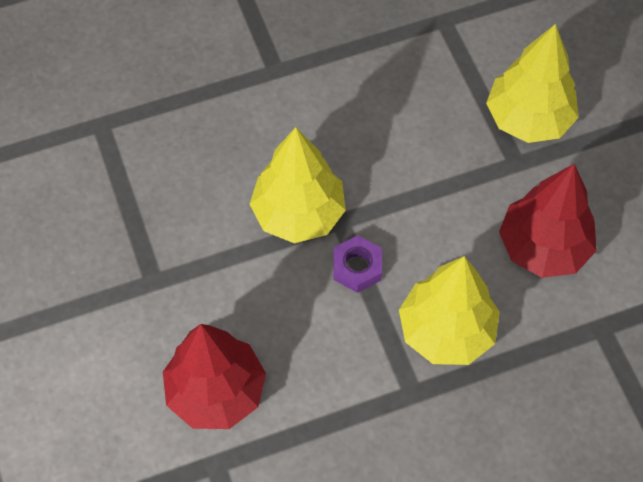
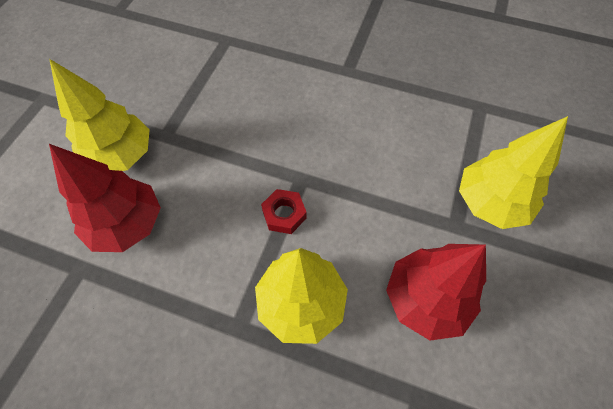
camera: 40 degrees right, 0 degrees up
yellow tree [250,127,346,243] -> yellow tree moved to [49,59,150,171]
purple nut [333,235,382,293] -> red nut [261,189,307,234]

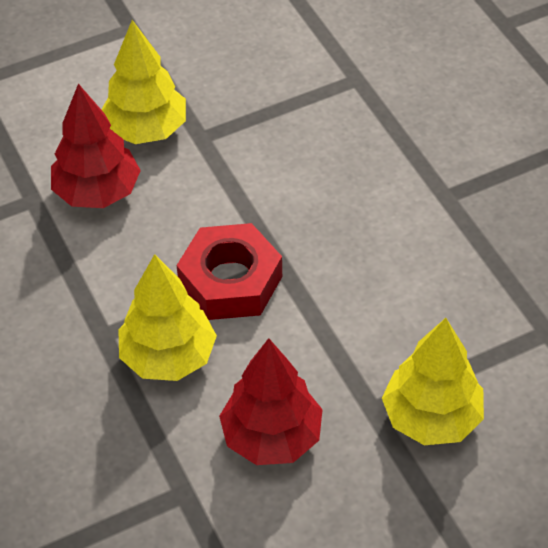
camera: 45 degrees right, 10 degrees down
red nut [261,189,307,234] -> red nut [176,223,282,320], size x1.94

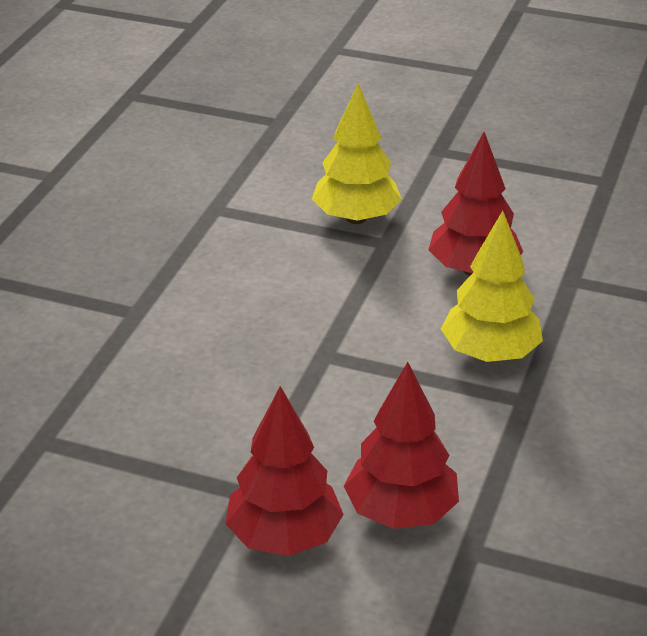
camera: 135 degrees left, 15 degrees down
yellow tree [101,20,186,144] -> red tree [225,386,344,556]
red nut [176,223,282,320] -> none

